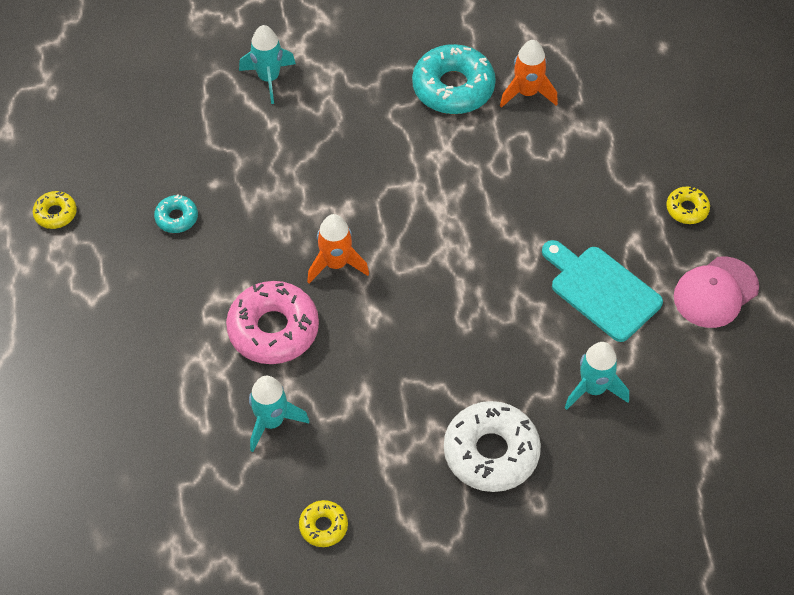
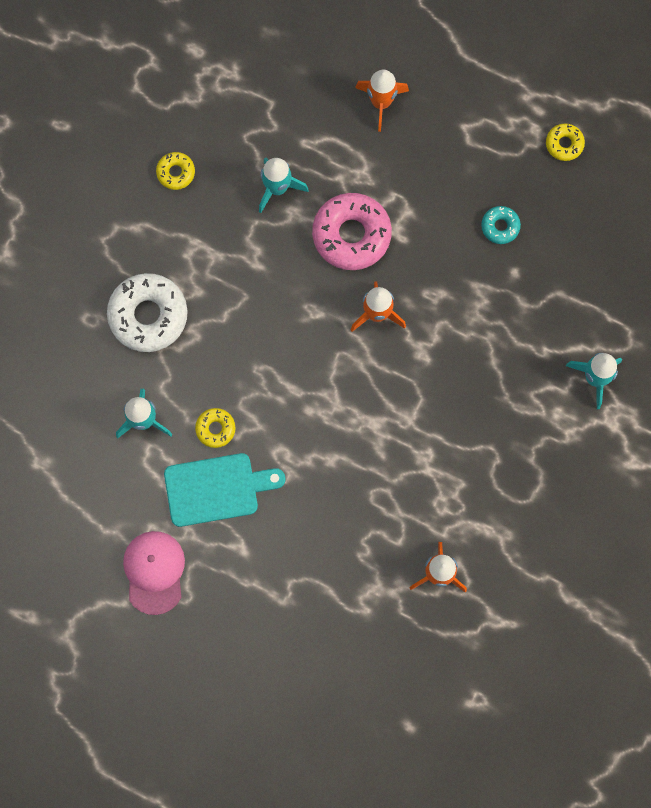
camera: 125 degrees right, 20 degrees up
turquoise donut [412,44,496,114] -> none
yellow donut [666,186,710,224] -> yellow donut moved to [195,408,235,448]
none -> orange rocket [355,69,409,132]

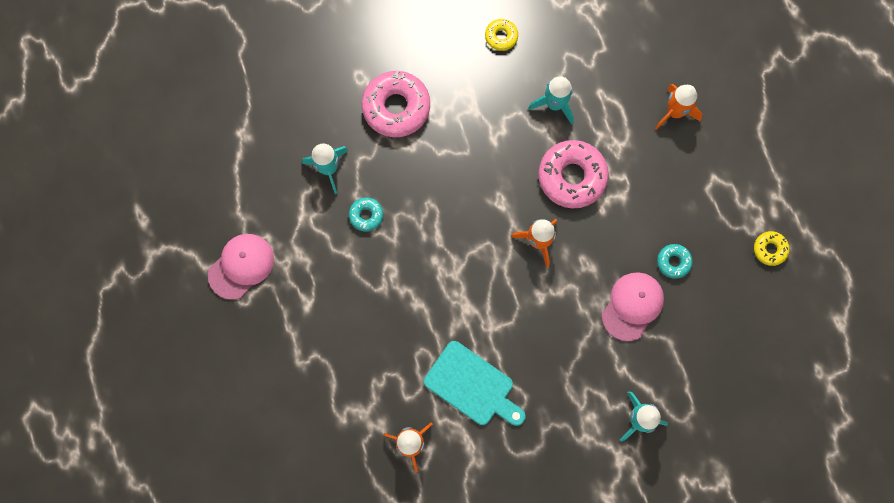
camera: 45 degrees right, 0 degrees up
white donut [107,273,188,352] -> pink donut [361,71,430,137]
turquoise cutting board [164,453,285,527] -> turquoise cutting board moved to [424,341,526,426]
yellow donut [195,408,235,448] -> turquoise donut [349,197,383,232]
none -> pink cap [601,272,664,341]

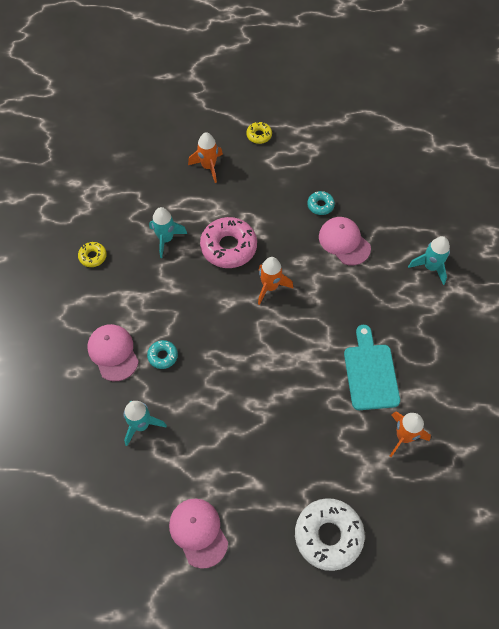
camera: 70 degrees left, 15 degrees down
turquoise donut [349,197,383,232] -> turquoise donut moved to [147,340,178,369]
pink donut [361,71,430,137] -> pink cap [87,324,139,381]
turquoise cutting board [424,341,526,426] -> turquoise cutting board turned 60 degrees counterclockwise [344,325,400,410]
yellow donut [754,231,790,266] -> yellow donut moved to [246,122,272,144]
none -> white donut [295,498,365,571]

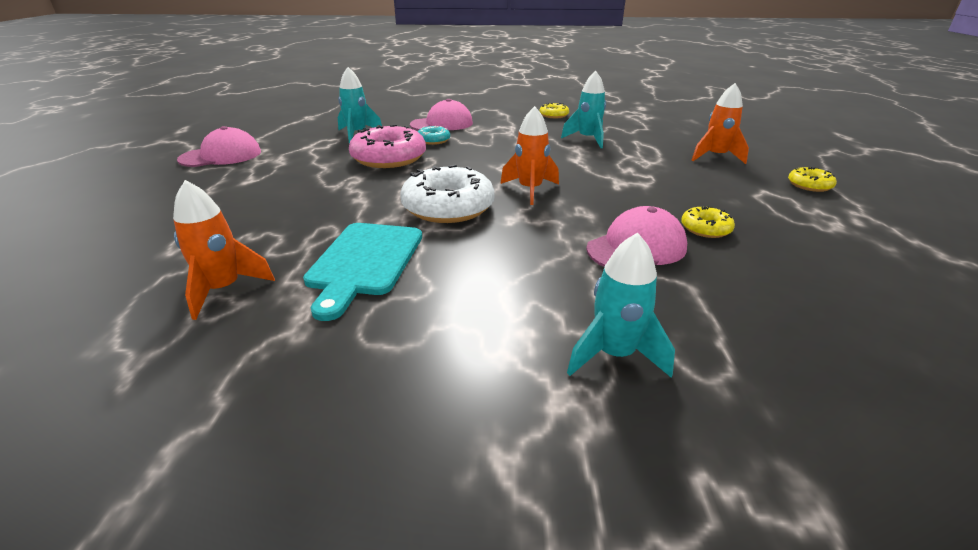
camera: 90 degrees right, 30 degrees down
pink donut [200,217,257,268] -> pink donut moved to [349,124,426,168]
white donut [295,498,365,571] -> white donut moved to [400,164,495,223]
turquoise donut [307,191,335,215] -> yellow donut [681,206,735,238]
turquoise cutting board [344,325,400,410] -> turquoise cutting board turned 105 degrees clockwise [303,223,422,321]

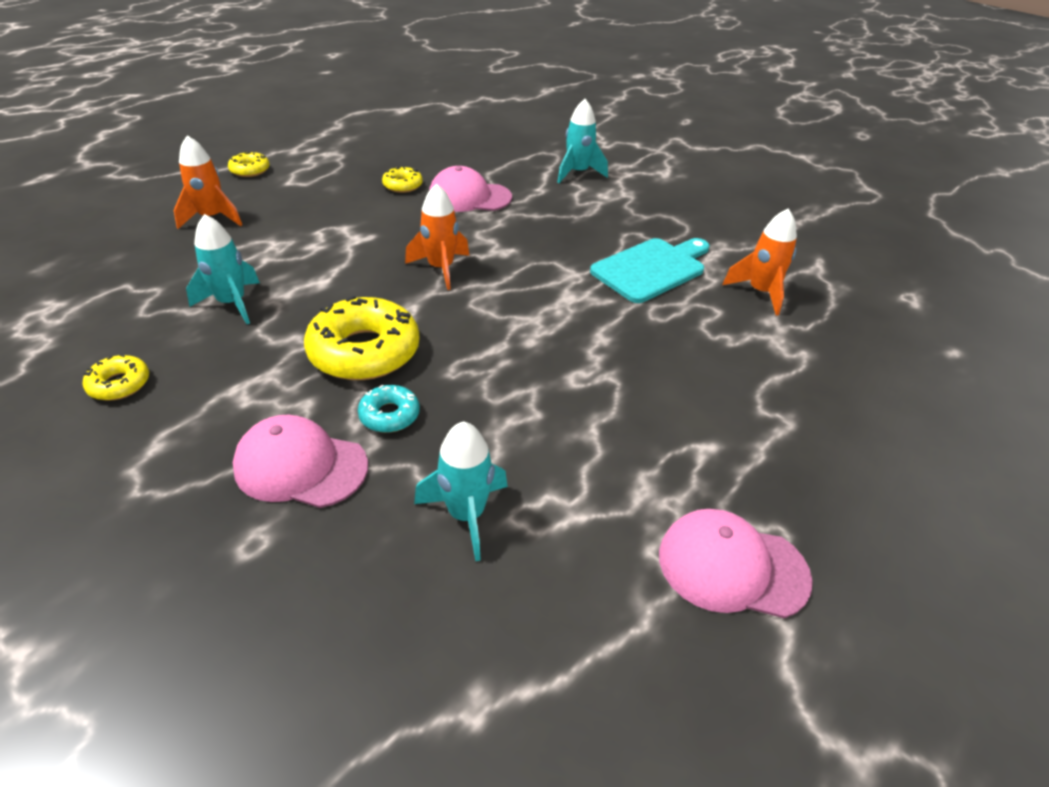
camera: 140 degrees left, 10 degrees up
pink donut [349,124,426,168] -> none
white donut [400,164,495,223] -> none
none -> yellow donut [304,295,420,380]

